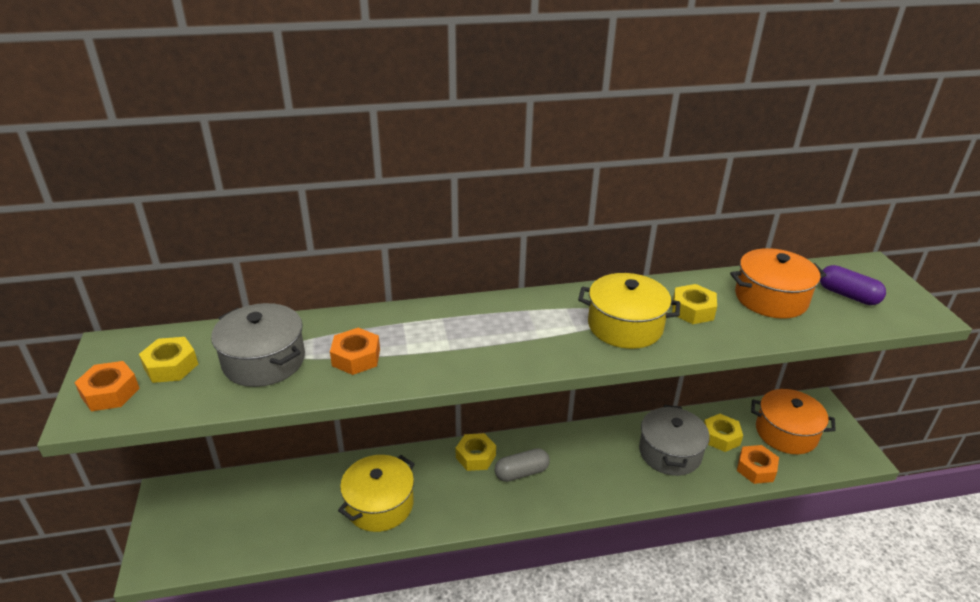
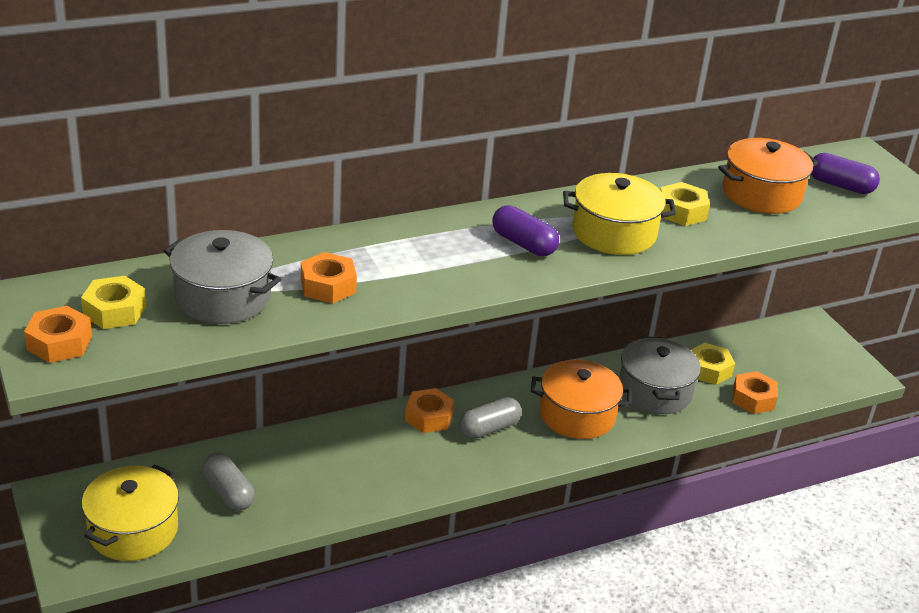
camera: 15 degrees left, 0 degrees up
yellow pot [338,455,415,532] -> yellow pot moved to [81,465,179,561]
yellow nut [456,433,496,471] -> orange nut [405,388,454,433]
orange pot [751,389,836,454] -> orange pot moved to [531,360,632,439]
none -> grey capsule [202,453,255,511]
none -> purple capsule [492,205,559,256]

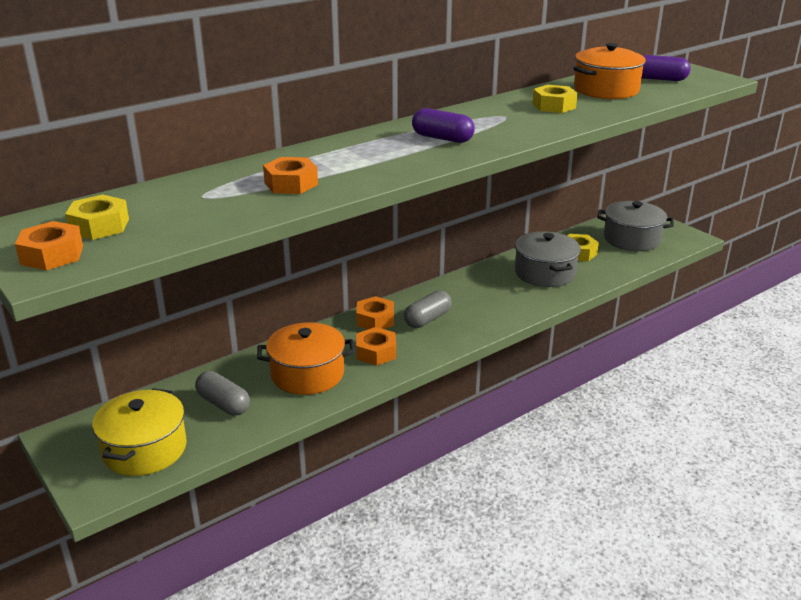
camera: 10 degrees left, 5 degrees down
grey pot [164,230,281,324] -> grey pot moved to [597,201,674,251]
orange pot [531,360,632,439] -> orange pot moved to [257,322,355,395]
yellow pot [563,173,676,255] -> none
orange nut [732,371,778,414] -> orange nut moved to [356,327,396,366]

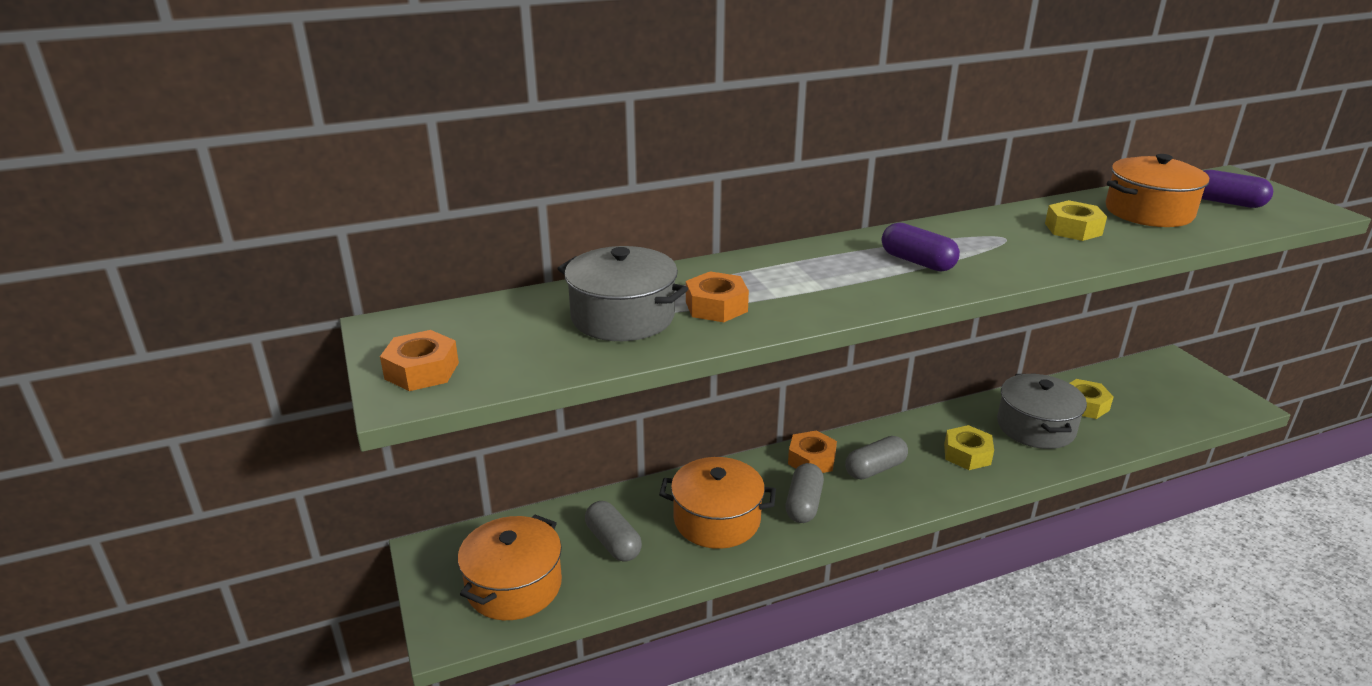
camera: 15 degrees right, 0 degrees up
yellow nut [65,195,129,240] -> yellow nut moved to [944,425,994,470]
yellow pot [92,388,187,476] -> orange pot [458,515,562,620]
orange nut [356,327,396,366] -> grey capsule [786,463,824,523]
grey pot [597,201,674,251] -> grey pot moved to [557,246,688,341]

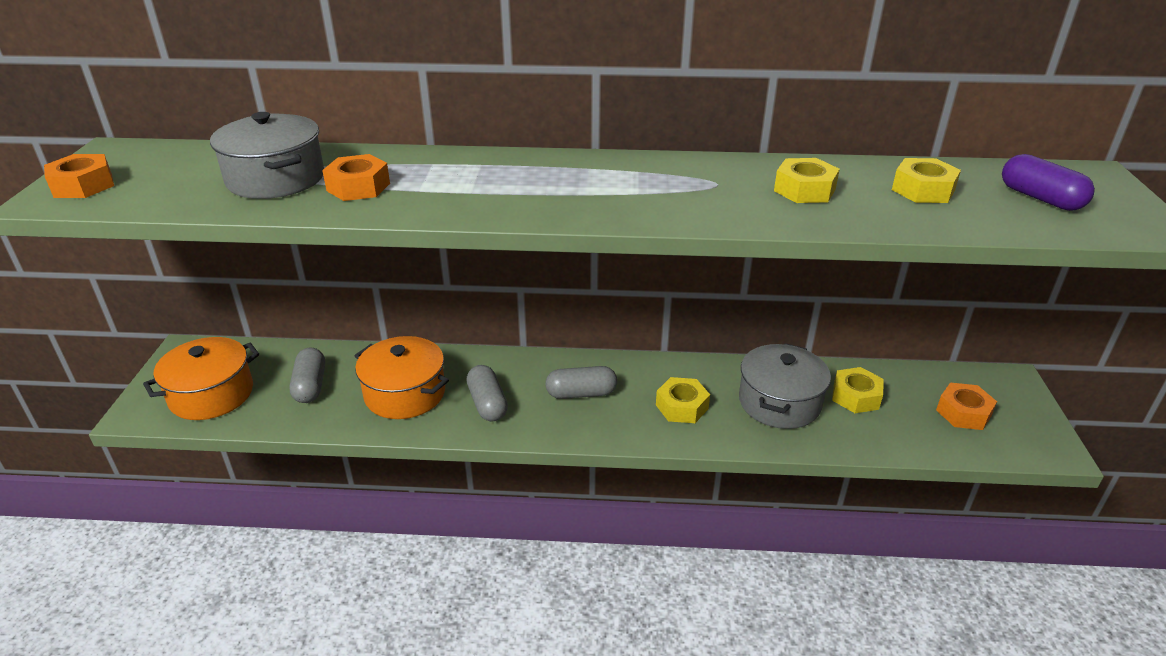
camera: 25 degrees right, 5 degrees up
grey capsule [786,463,824,523] -> grey capsule turned 60 degrees counterclockwise [467,365,508,422]
orange nut [788,430,837,473] -> orange nut moved to [936,383,997,430]
purple capsule [882,222,960,272] -> none
orange pot [1105,154,1209,227] -> yellow nut [892,158,961,203]

